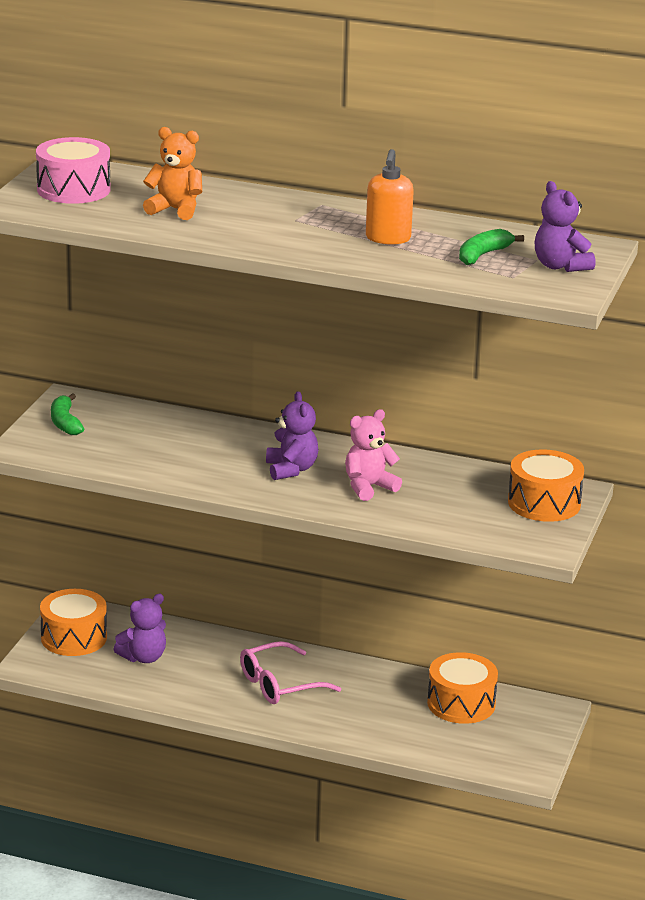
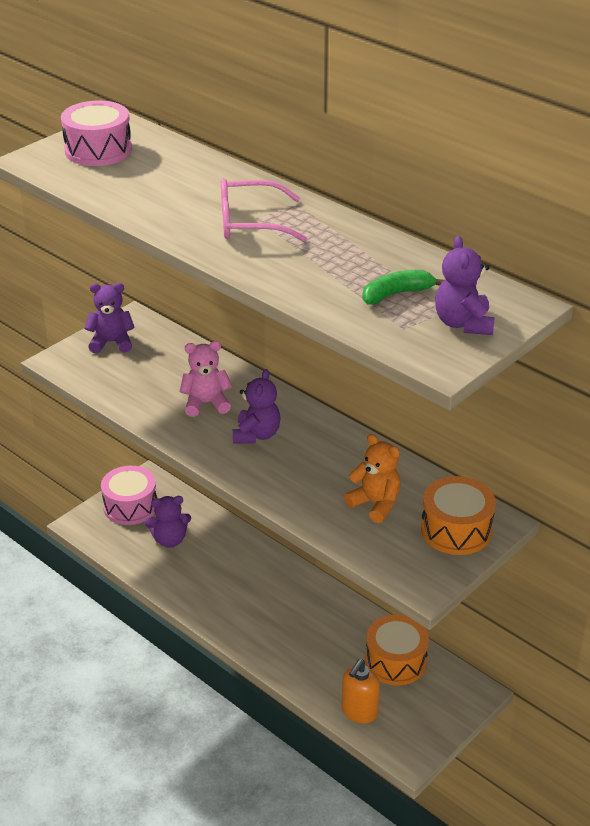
camera: 25 degrees right, 10 degrees up
orange drum [40,589,107,656] -> pink drum [101,466,157,525]
green banana [51,393,84,435] -> purple teddy bear [84,283,135,353]
orange teddy bear [143,127,202,220] -> orange teddy bear moved to [344,434,401,523]
pink glasses [240,641,341,704] -> pink glasses moved to [221,179,307,242]
pink teddy bear [345,409,402,501] -> pink teddy bear moved to [180,341,232,417]
orange soap dispenser [366,149,414,245] -> orange soap dispenser moved to [341,659,380,724]

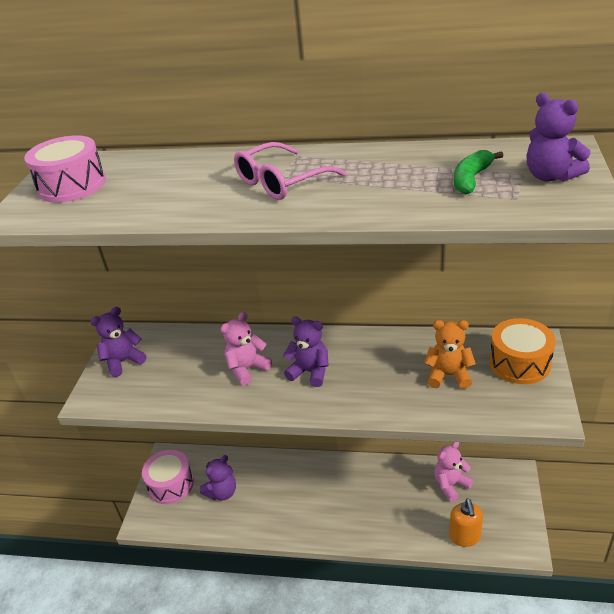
camera: 30 degrees left, 0 degrees up
purple teddy bear [233,369,281,444] -> purple teddy bear turned 45 degrees counterclockwise [283,317,329,387]
orange drum [365,615,429,685] -> pink teddy bear [434,442,473,502]

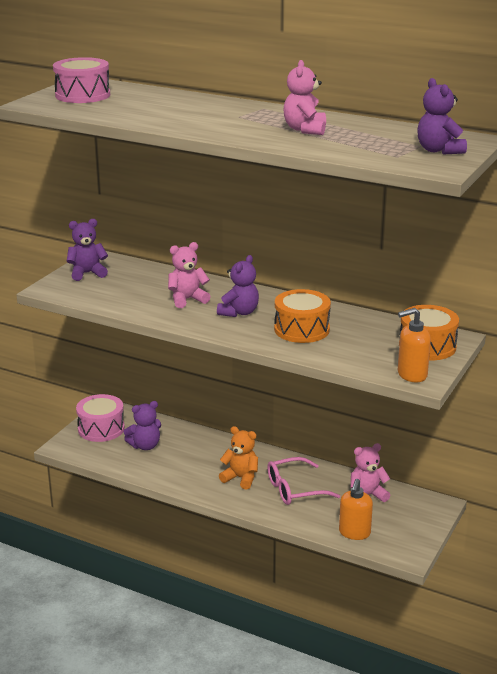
camera: 15 degrees right, 10 degrees down
pink glasses [234,142,346,200] -> pink glasses moved to [267,457,340,505]
purple teddy bear [283,317,329,387] -> purple teddy bear turned 75 degrees clockwise [217,255,259,317]
orange teddy bear [424,320,476,389] -> orange teddy bear moved to [219,426,258,489]
green banana [454,150,504,195] -> none
none -> orange drum [274,289,331,343]
none -> pink teddy bear [283,60,326,135]
none -> orange soap dispenser [398,308,431,383]

